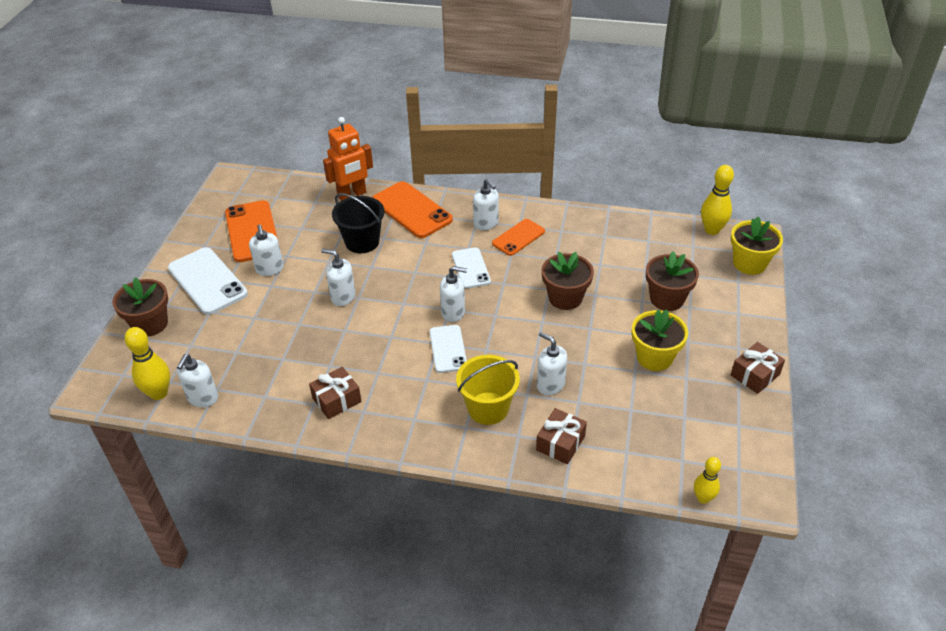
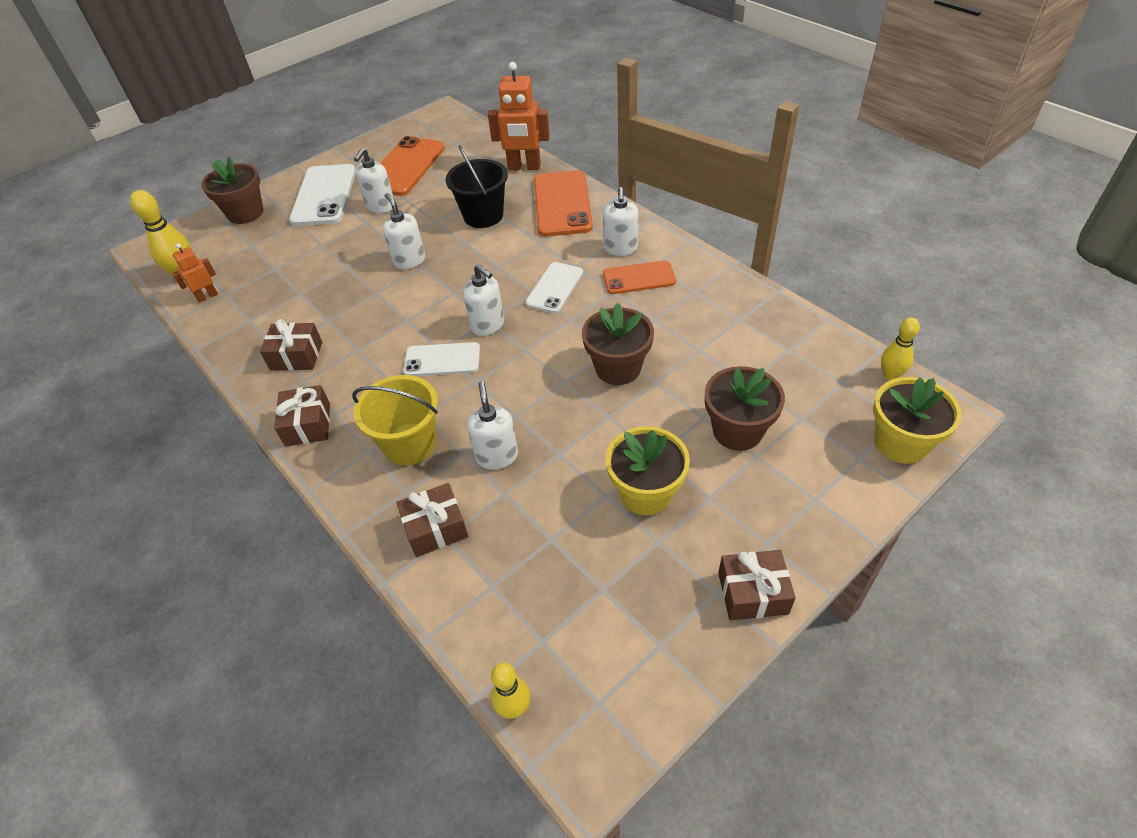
camera: 40 degrees right, 5 degrees up
white soap dispenser [177,354,218,407] -> orange robot [172,243,218,303]
white phone [430,325,467,373] -> white phone turned 60 degrees clockwise [403,342,480,376]
yellow bowling pin [701,165,734,235] -> yellow bowling pin [881,317,920,380], size x0.64
none -> brown gift [274,385,330,447]

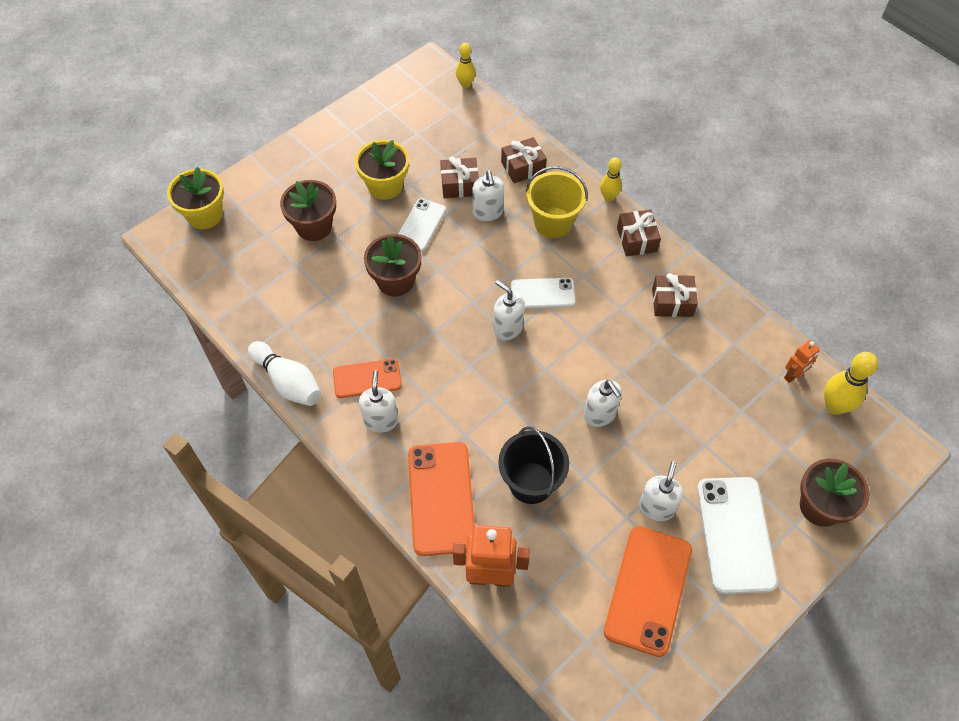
camera: 175 degrees right, 10 degrees up
white phone [525,262,583,313] -> white phone moved to [398,198,446,252]
brown gift [718,550,796,621] -> brown gift moved to [440,156,479,198]
yellow bowling pin [881,317,920,380] -> yellow bowling pin moved to [600,157,622,201]
none -> white bowling pin [248,341,321,406]

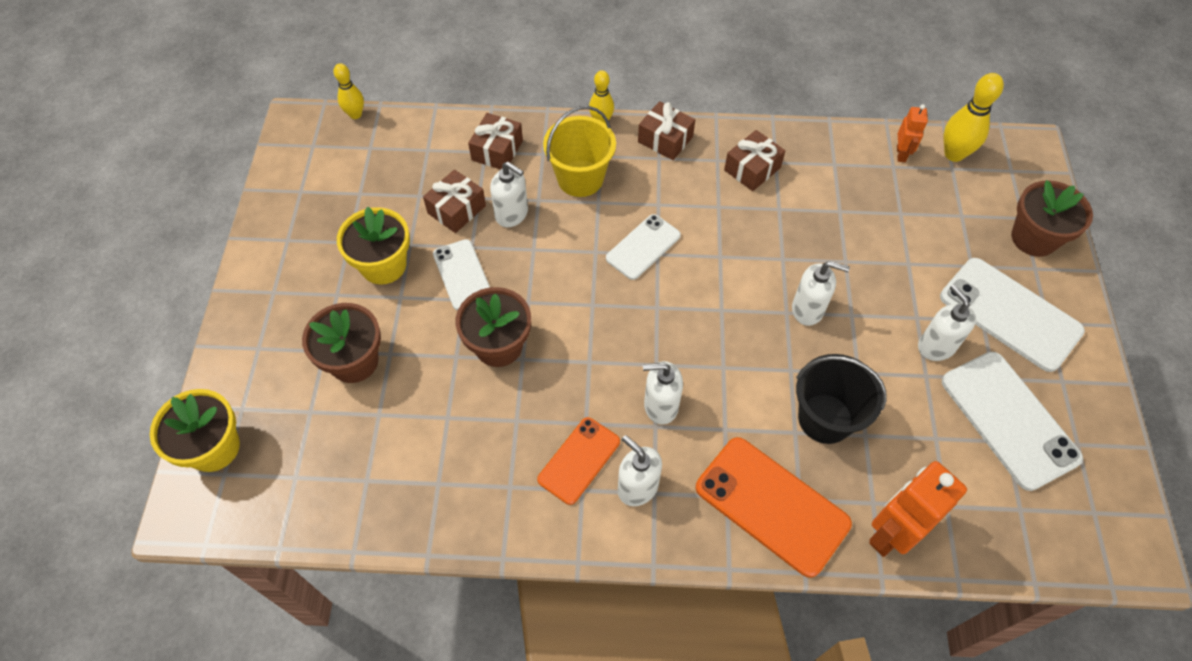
camera: 45 degrees left, 0 degrees up
white bowling pin [248,341,321,406] -> none
white soap dispenser [493,280,525,340] -> white soap dispenser moved to [643,361,683,425]
orange phone [604,526,692,657] -> white phone [942,352,1083,491]

